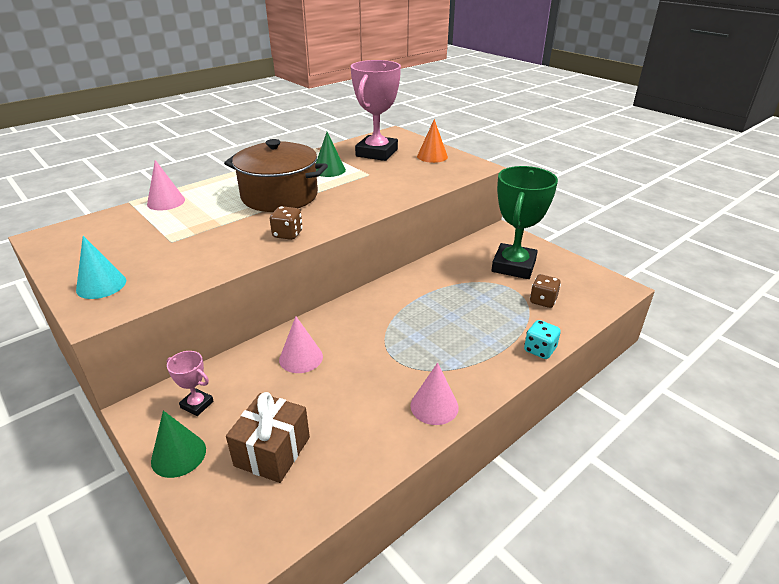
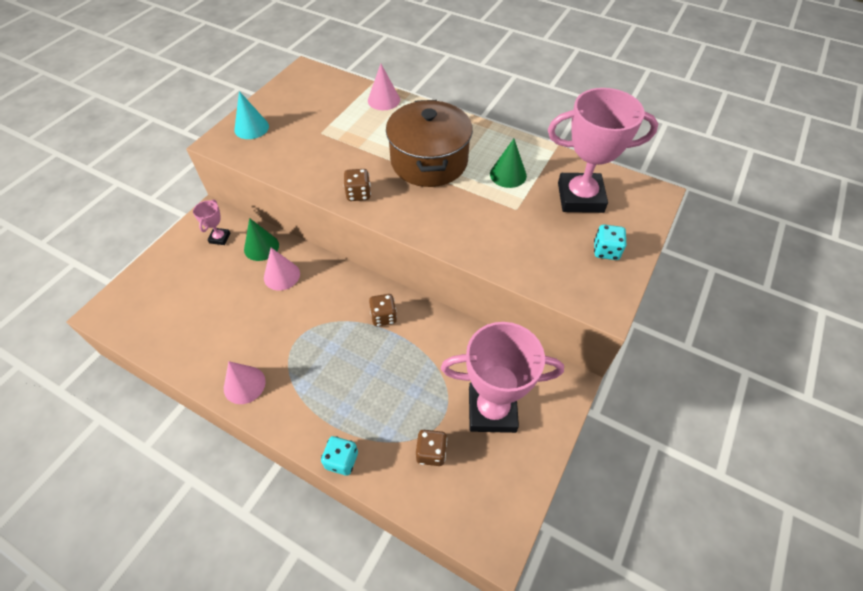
camera: 70 degrees right, 20 degrees up
green cone [151,410,206,478] -> green cone moved to [244,218,279,261]
brown gift [226,392,310,483] -> none
orange cone [417,119,448,163] -> turquoise dice [594,225,626,260]
green trophy [491,166,558,279] -> pink trophy [441,322,564,433]
none -> brown dice [369,294,397,326]

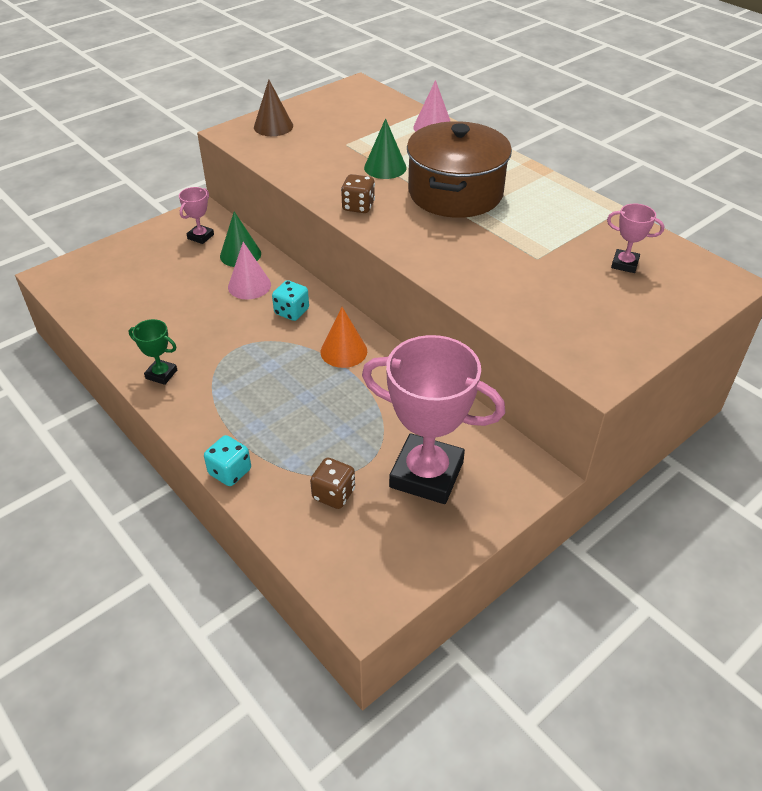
camera: 20 degrees right, 10 degrees down
pink cone [224,361,266,404] -> green trophy [129,319,177,385]
turquoise cone [234,91,269,139] -> brown cone [254,80,293,136]
brown dice [369,294,397,326] -> orange cone [321,307,367,368]
green cone [490,139,527,188] -> green cone moved to [364,118,407,179]
pink trophy [548,88,658,213] -> pink trophy [607,204,664,273], size x0.44
turquoise dice [594,225,626,260] -> turquoise dice moved to [272,280,309,321]

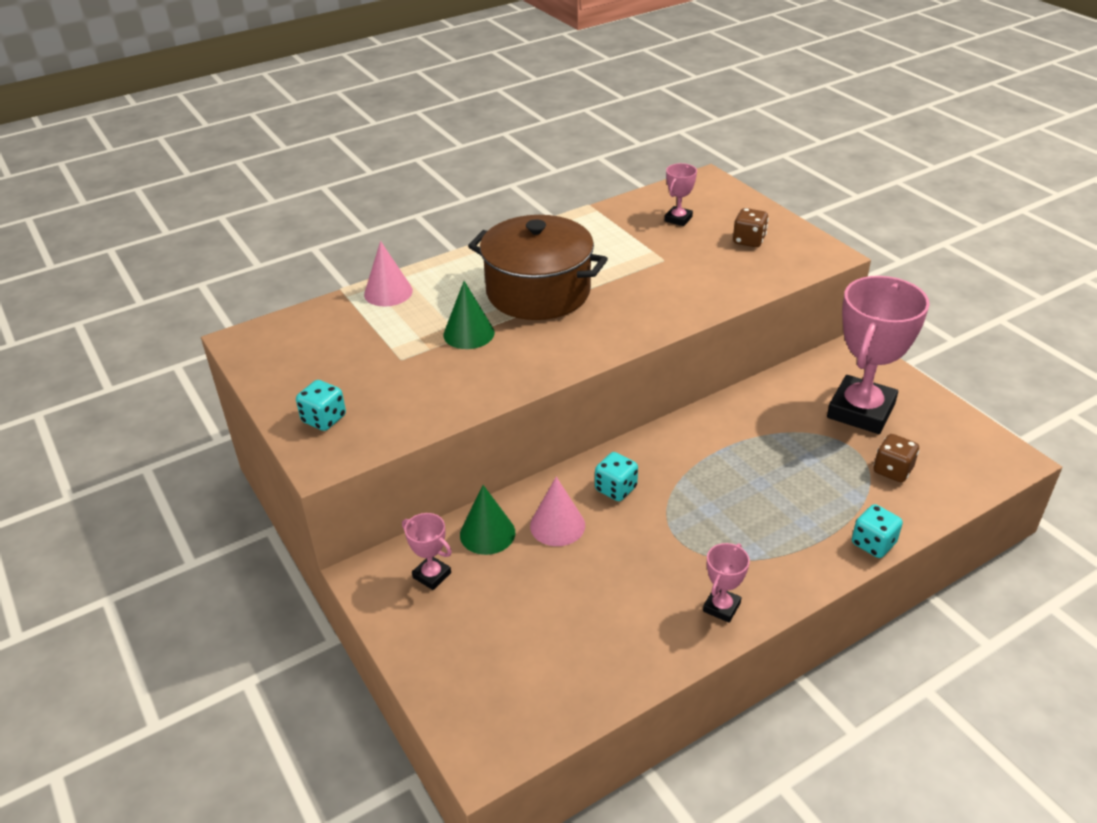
camera: 80 degrees left, 5 degrees down
green trophy [129,319,177,385] -> pink trophy [703,543,750,623]
brown cone [254,80,293,136] -> turquoise dice [296,380,346,431]
orange cone [321,307,367,368] -> none
brown dice [341,174,375,213] -> brown dice moved to [733,208,769,247]

